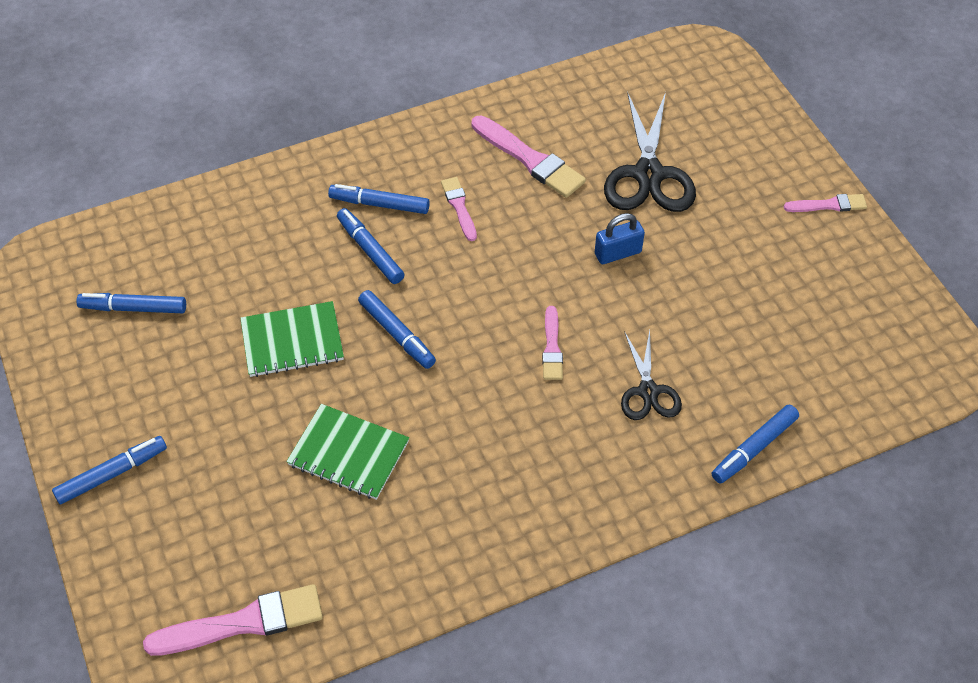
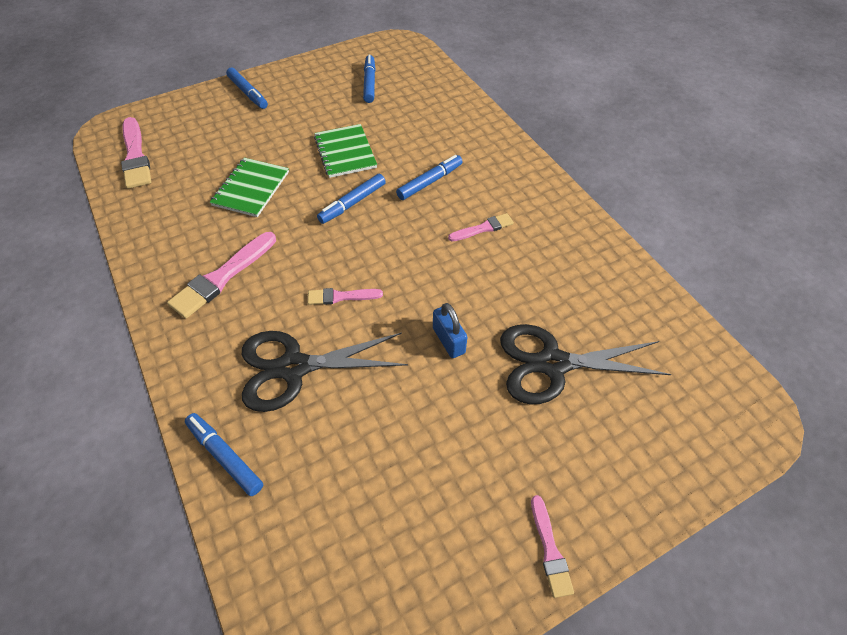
camera: 85 degrees right, 0 degrees up
blue marker [328,184,430,214] -> none
pink brush [472,115,586,198] -> pink brush moved to [167,232,276,319]
black scissors [621,330,682,420] -> black scissors [242,331,408,412], size x1.69

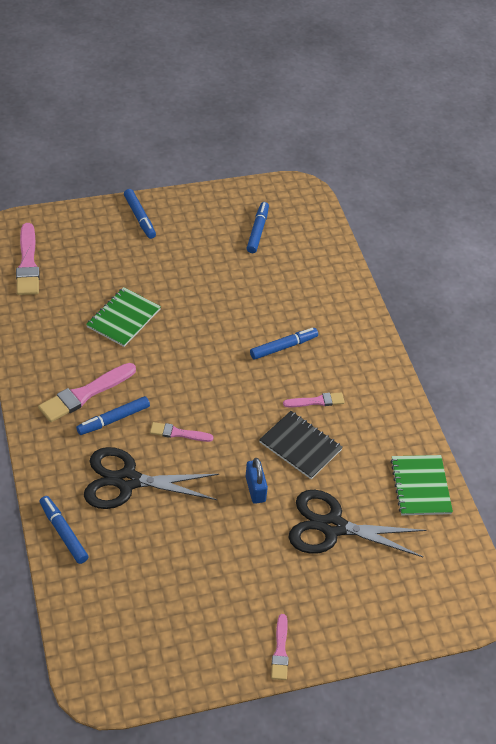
camera: 10 degrees right, 5 degrees down
green notebook [314,124,377,178] -> green notebook moved to [390,455,453,515]
blue marker [317,174,386,224] -> blue marker moved to [76,396,150,435]
none -> black notebook [259,411,343,479]

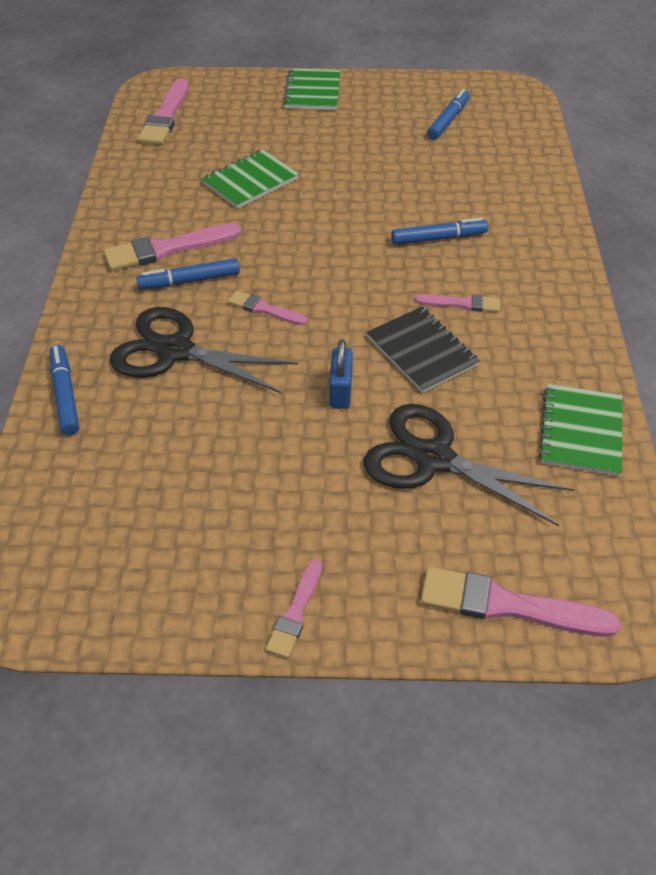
camera: 20 degrees right, 0 degrees up
blue marker [124,189,156,239] -> green notebook [283,69,341,110]
none -> pink brush [421,567,621,637]

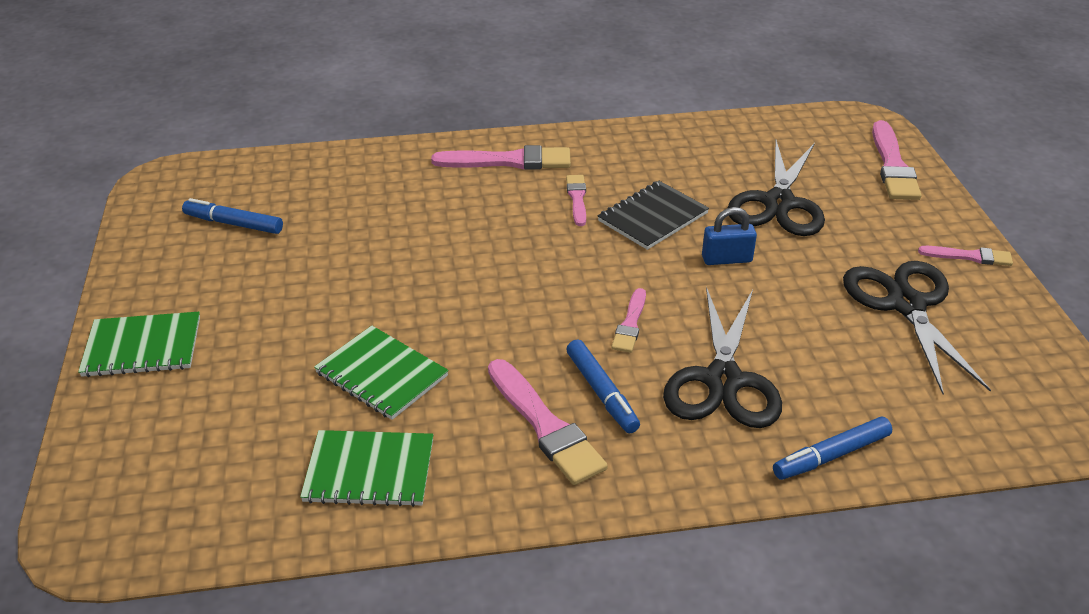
camera: 100 degrees left, 10 degrees down
pink brush [138,78,188,145] -> pink brush moved to [431,145,571,170]
blue marker [391,218,488,245] -> none
green notebook [539,384,623,476] -> green notebook moved to [300,430,434,507]
none -> black scissors [843,261,991,394]

